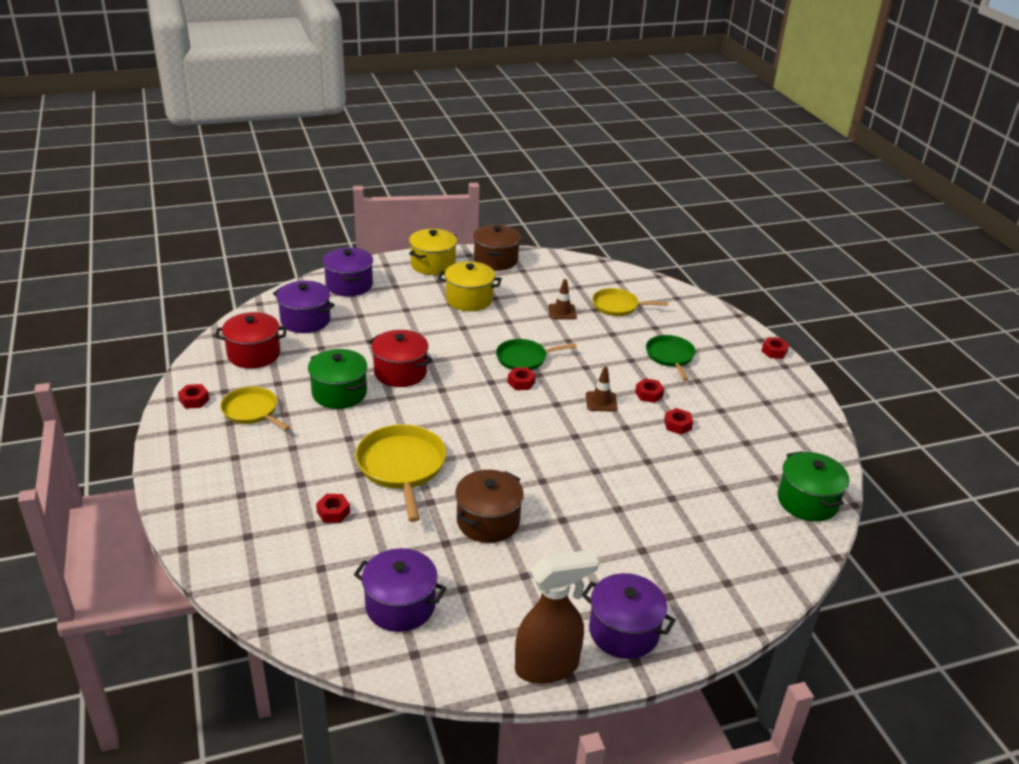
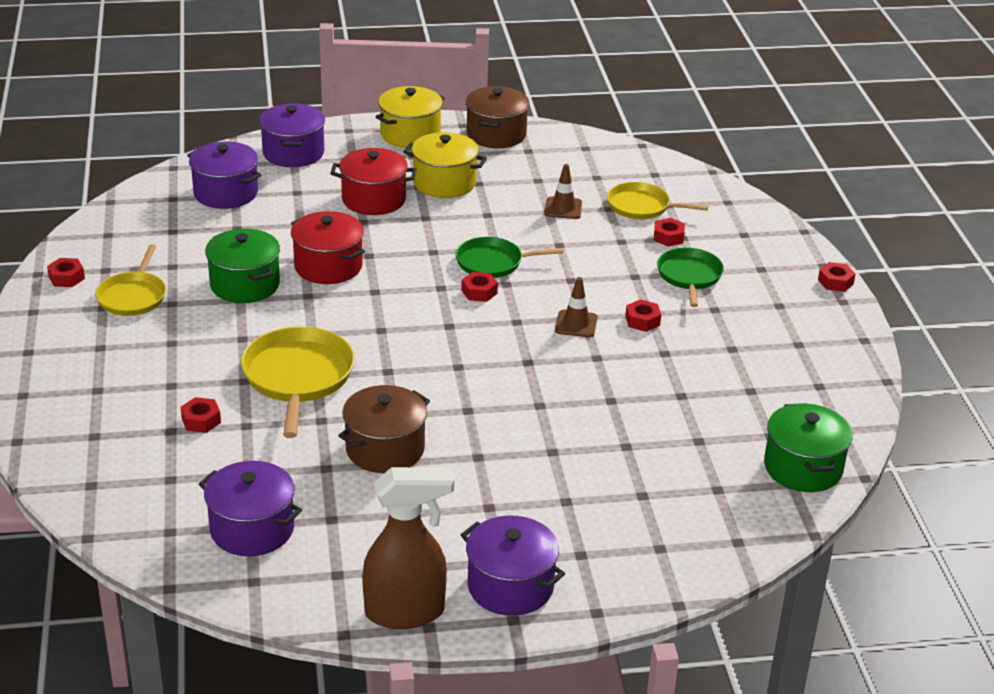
camera: 10 degrees right, 0 degrees up
red pot [215,312,287,368] -> red pot moved to [330,148,416,215]
yellow pan [220,387,290,431] -> yellow pan turned 135 degrees counterclockwise [95,245,166,316]
red nut [664,408,693,435] -> red nut moved to [654,218,685,247]

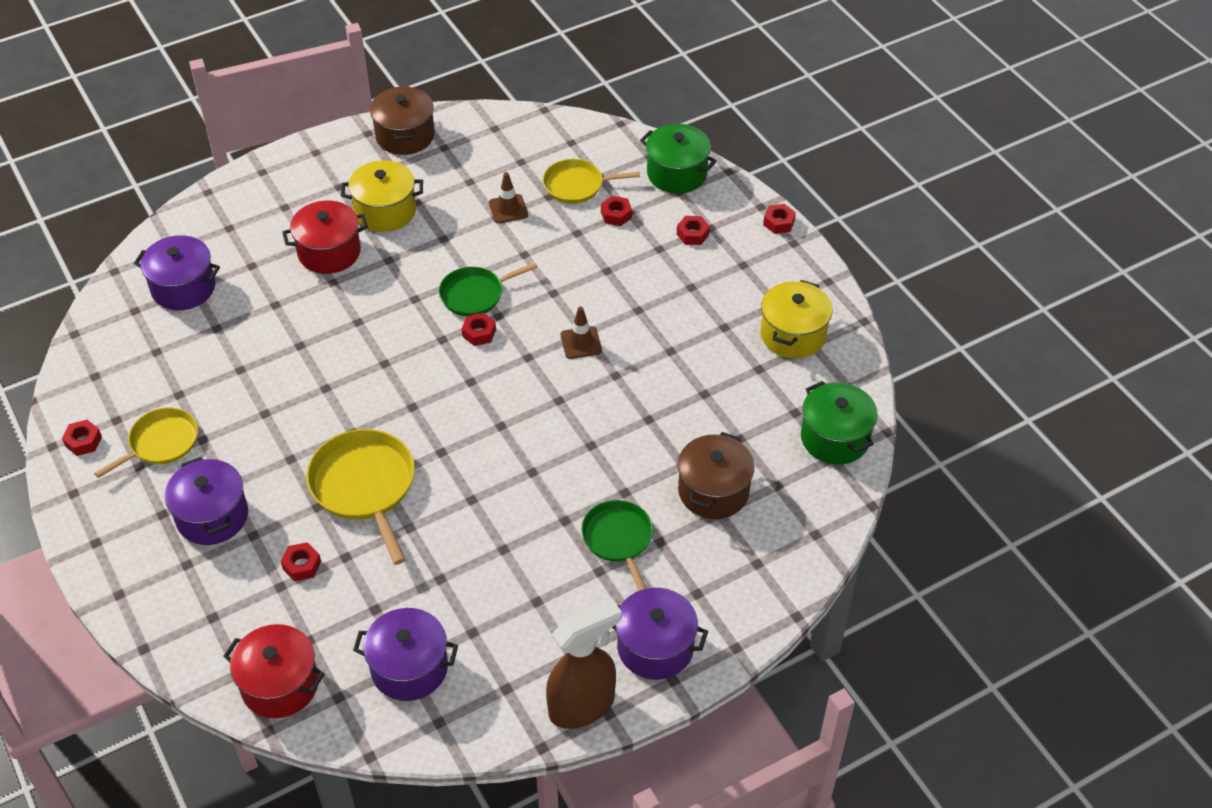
camera: 20 degrees left, 15 degrees up
yellow pan [95,245,166,316] -> yellow pan turned 120 degrees counterclockwise [94,408,198,478]
green pot [205,229,280,303] -> green pot moved to [640,124,717,194]
purple pot [259,103,325,167] -> purple pot moved to [165,457,248,545]
red pot [291,211,365,284] -> red pot moved to [223,624,325,718]
brown pot [338,385,430,473] -> brown pot moved to [677,432,754,519]
yellow pot [376,86,445,148] -> yellow pot moved to [761,280,832,359]
red nut [625,299,661,332] -> red nut moved to [677,216,710,245]
green pan [657,248,724,307] -> green pan moved to [581,500,653,591]

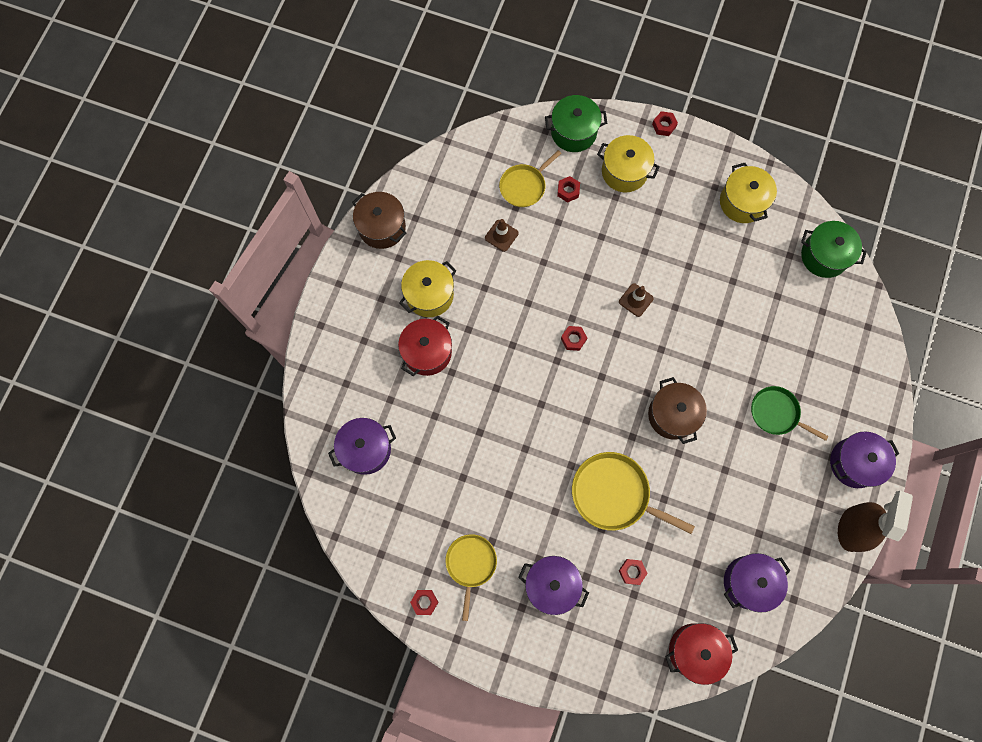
camera: 40 degrees left, 25 degrees up
green pan [439,263,537,316] -> none
red nut [677,216,710,245] -> yellow pot [597,135,660,192]
brown pot [677,432,754,519] -> brown pot moved to [648,377,707,444]

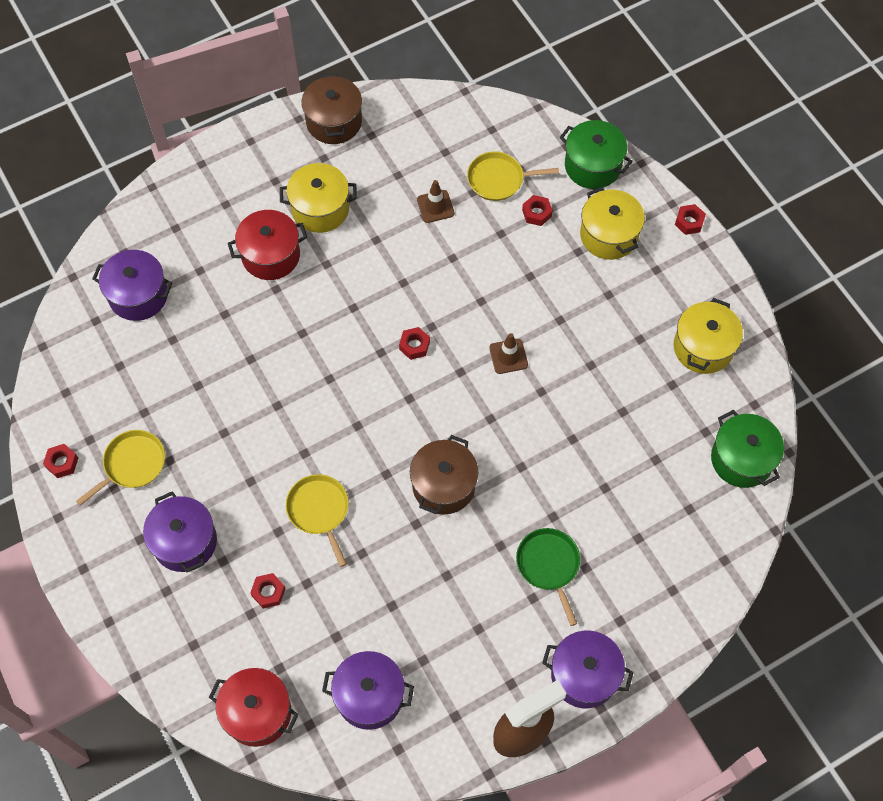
camera: 40 degrees right, 10 degrees down
yellow pan [572,452,695,534] -> yellow pan [286,474,349,567], size x0.65

